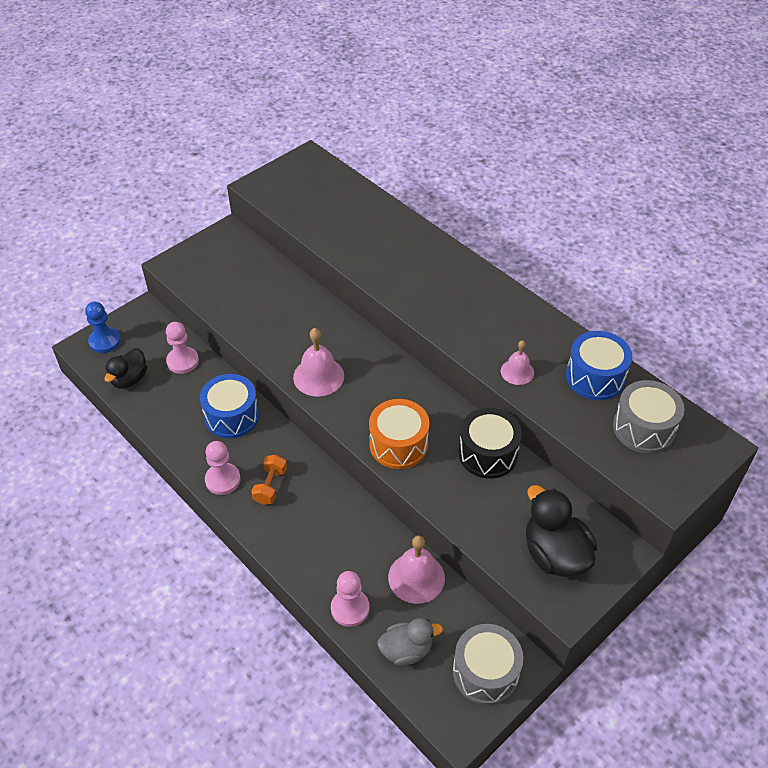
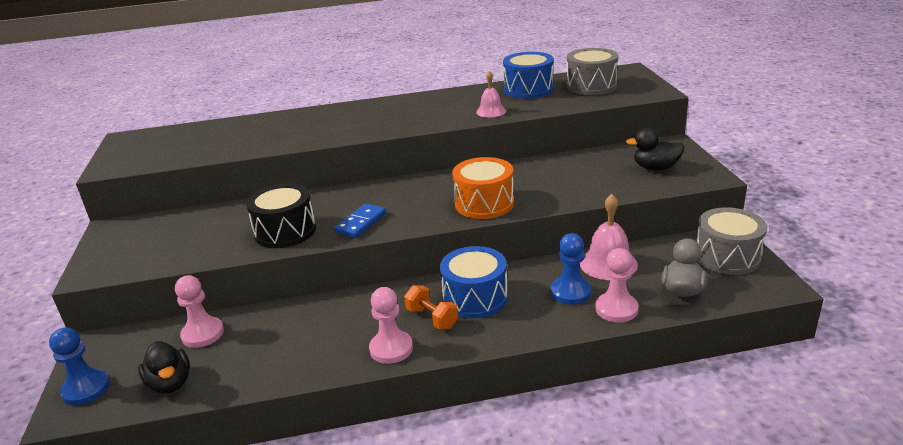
camera: 55 degrees left, 20 degrees down
blue drum [200,374,259,438] -> blue drum moved to [440,246,508,318]
pink bell [293,328,344,396] -> blue domino [334,203,386,238]
black drum [459,408,522,479] -> black drum moved to [246,183,316,248]
black duck [526,485,597,577] -> black duck [626,128,684,170], size x0.65
none -> blue pawn [551,233,591,305]

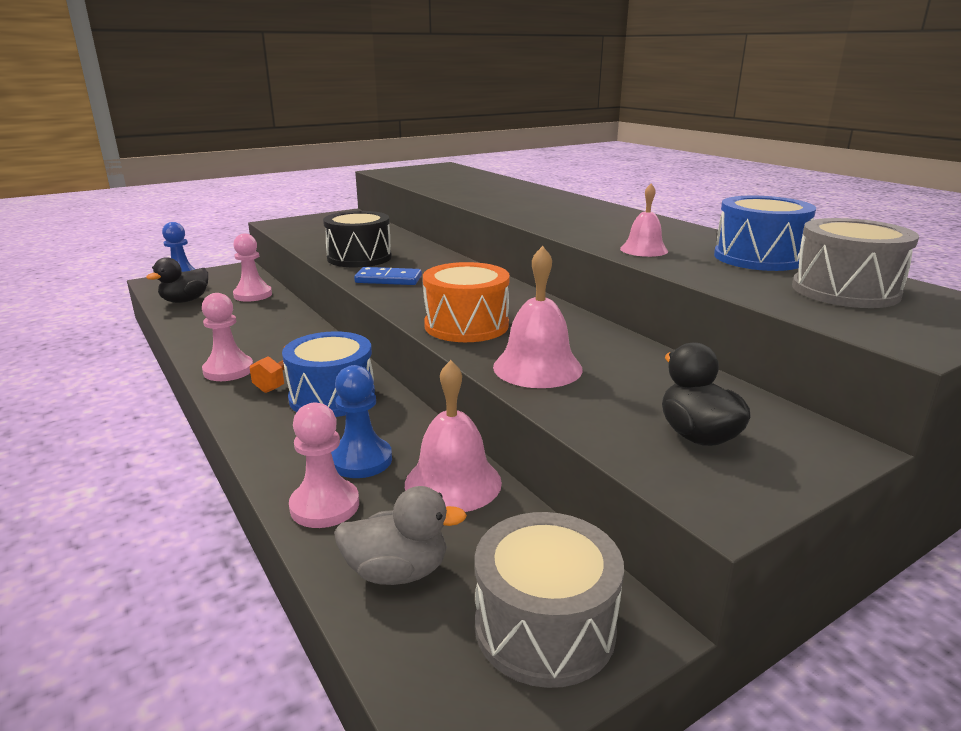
camera: 65 degrees right, 5 degrees down
none -> pink bell [493,246,583,388]

